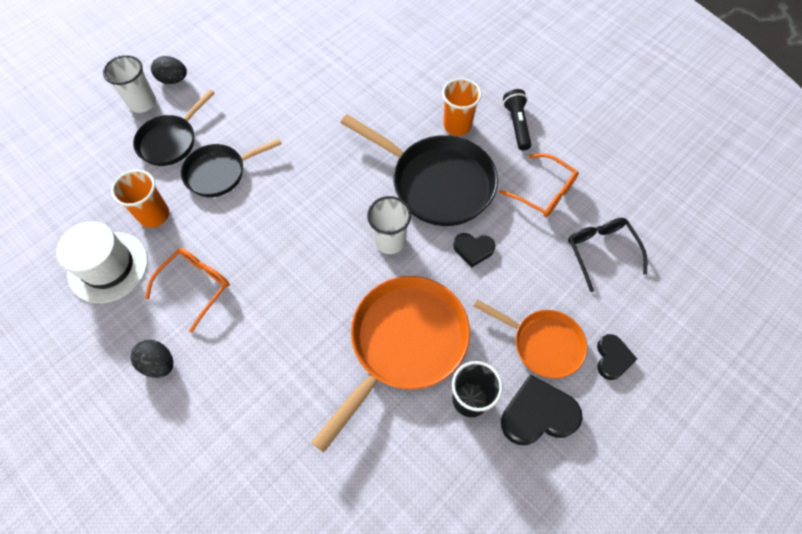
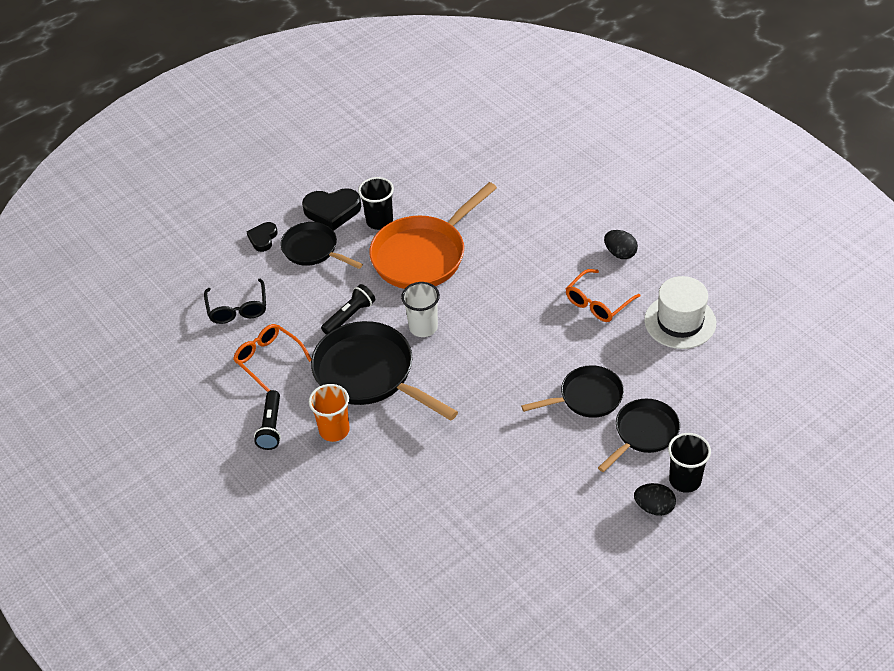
camera: 170 degrees left, 15 degrees down
white cup [103,55,156,113] -> black cup [668,433,711,493]
orange cup [111,170,169,228] -> none
black heart [453,233,495,267] -> black flashlight [321,284,375,335]
orange pan [474,299,587,378] -> black pan [280,222,363,269]

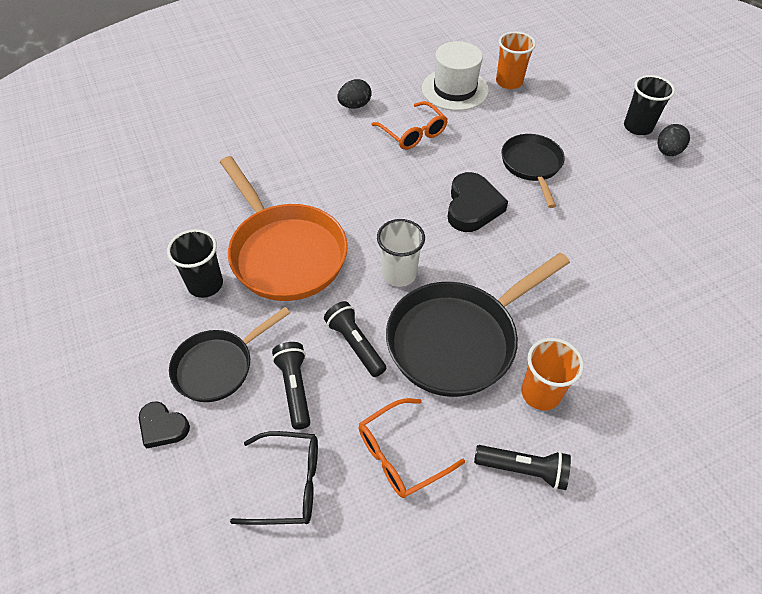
camera: 80 degrees left, 5 degrees up
black heart [302,188,361,231] -> black heart moved to [448,172,508,232]
black pan [598,399,680,472] -> none
none -> black flashlight [272,342,310,430]
none -> orange cup [496,31,536,89]

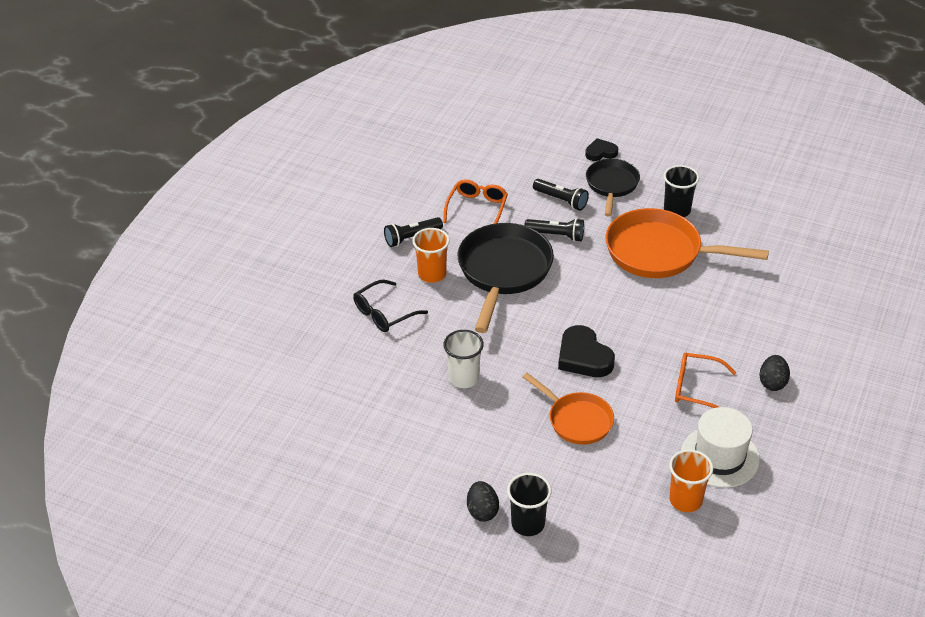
camera: 140 degrees right, 10 degrees down
black glasses [230,431,318,525] -> black glasses moved to [353,280,428,332]
white cup [377,219,425,287] -> white cup moved to [443,330,484,388]
black pan [501,134,565,208] -> orange pan [523,373,614,445]

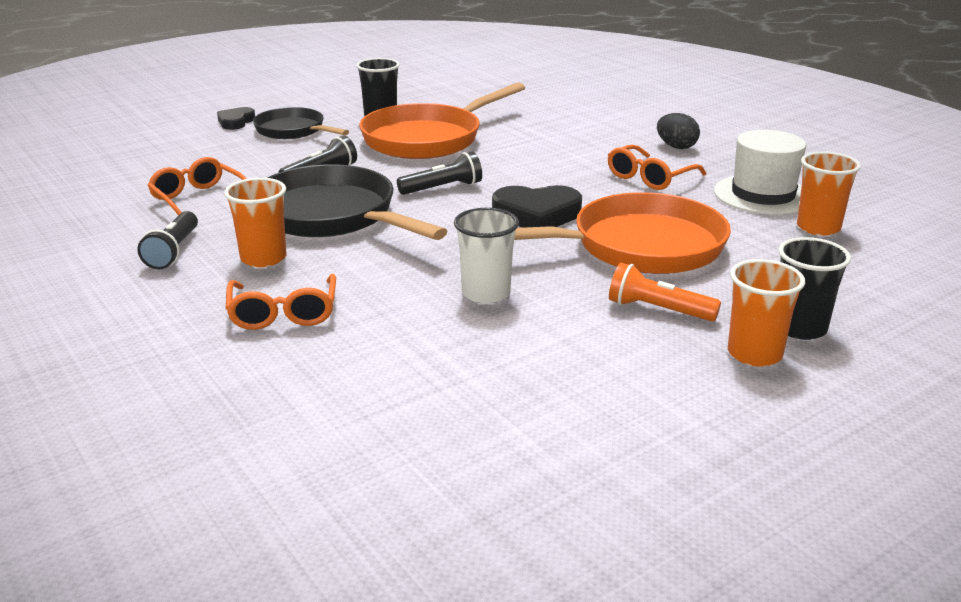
camera: 60 degrees left, 15 degrees down
black glasses [353,280,428,332] -> orange glasses [226,274,336,330]
black egg [467,481,499,522] -> orange cup [728,259,805,367]
orange pan [523,373,614,445] -> orange pan [514,192,731,274], size x1.66
black flashlight [533,179,589,211] -> black flashlight moved to [397,152,482,195]
none -> orange flashlight [609,263,721,322]

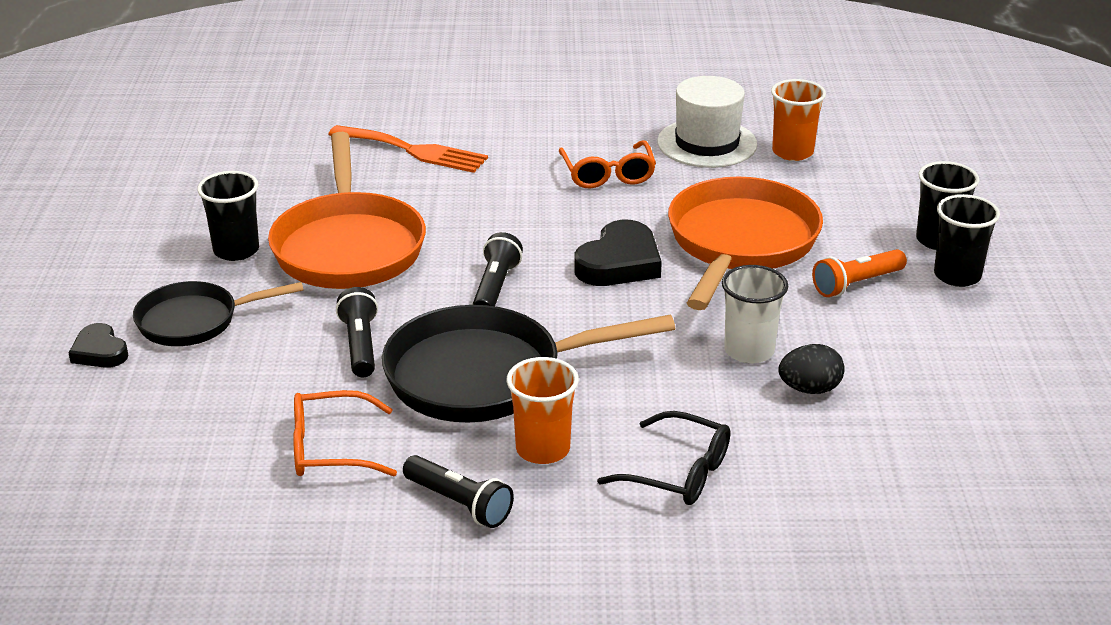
camera: 55 degrees left, 5 degrees up
orange glasses [226,274,336,330] -> black glasses [597,411,730,505]
black egg [657,113,700,149] -> black egg moved to [778,344,845,394]
orange cup [728,259,805,367] -> black cup [934,194,1000,287]
none -> orange fork [328,125,488,173]

